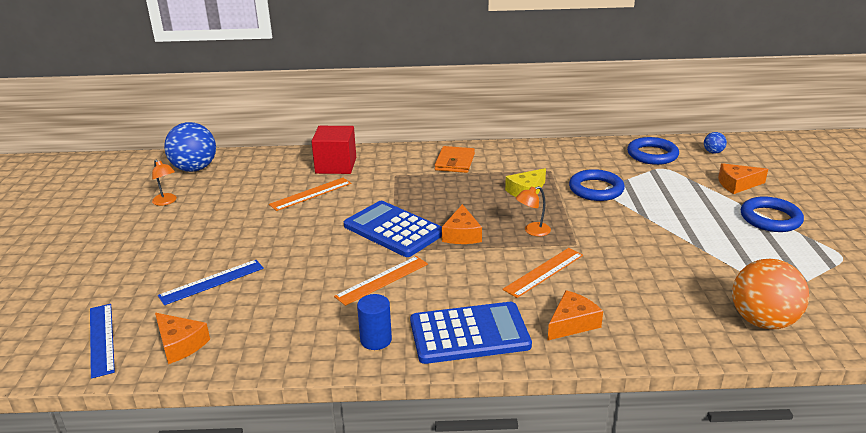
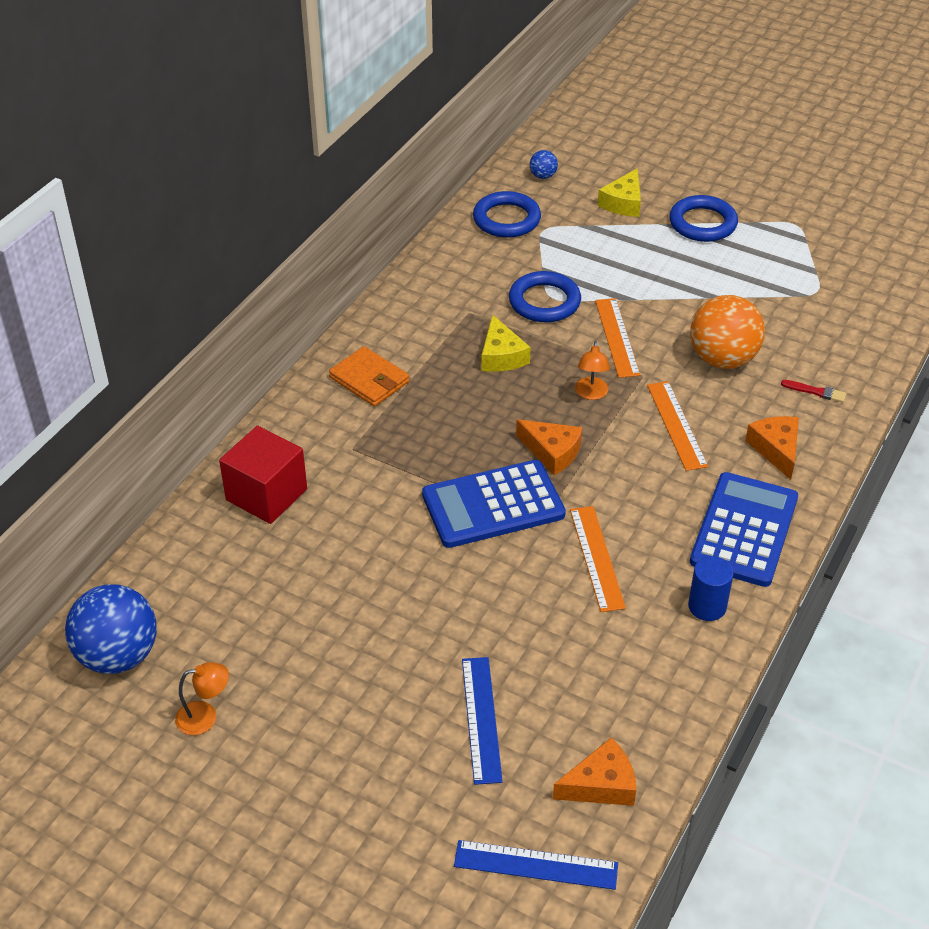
camera: 60 degrees left, 15 degrees up
orange ruler [269,178,351,211] -> orange ruler moved to [595,298,640,378]
orange cheese [718,163,768,194] -> yellow cheese [598,168,641,217]
orange ball [732,259,809,329] -> orange ball moved to [690,295,765,369]
none -> red brush [781,380,847,403]

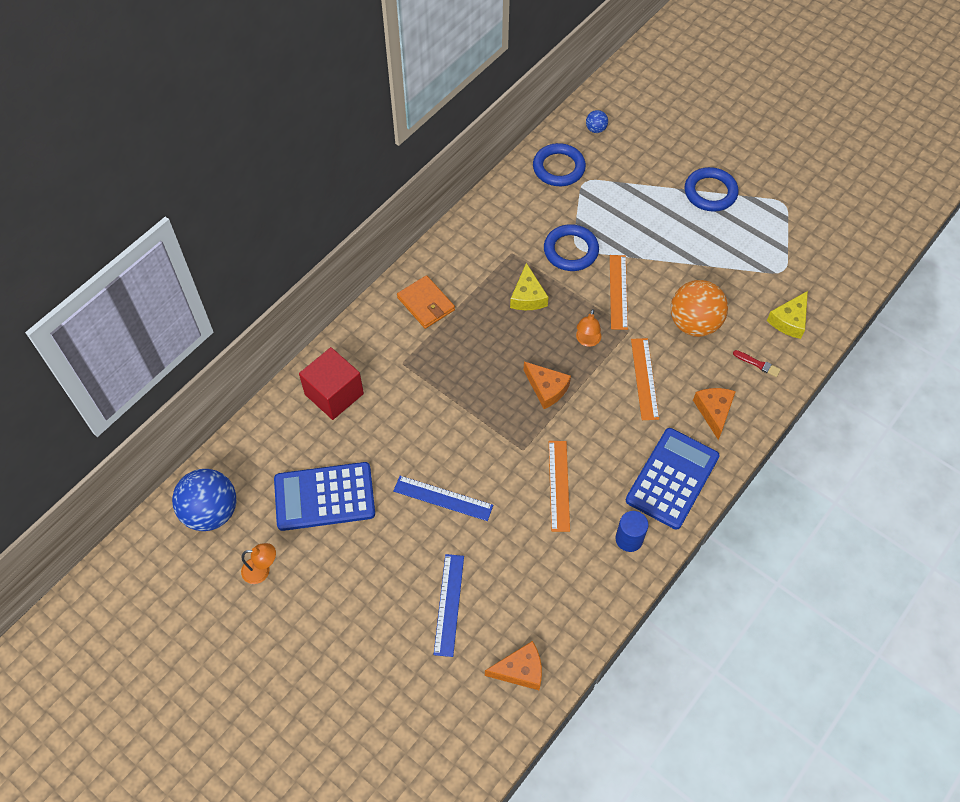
camera: 10 degrees right, 15 degrees up
blue calculator [422,460,566,548] -> blue calculator moved to [274,462,375,531]
blue ruler [454,840,618,890] -> blue ruler moved to [394,476,493,521]
yellow cheese [598,168,641,217] -> yellow cheese moved to [767,291,808,339]

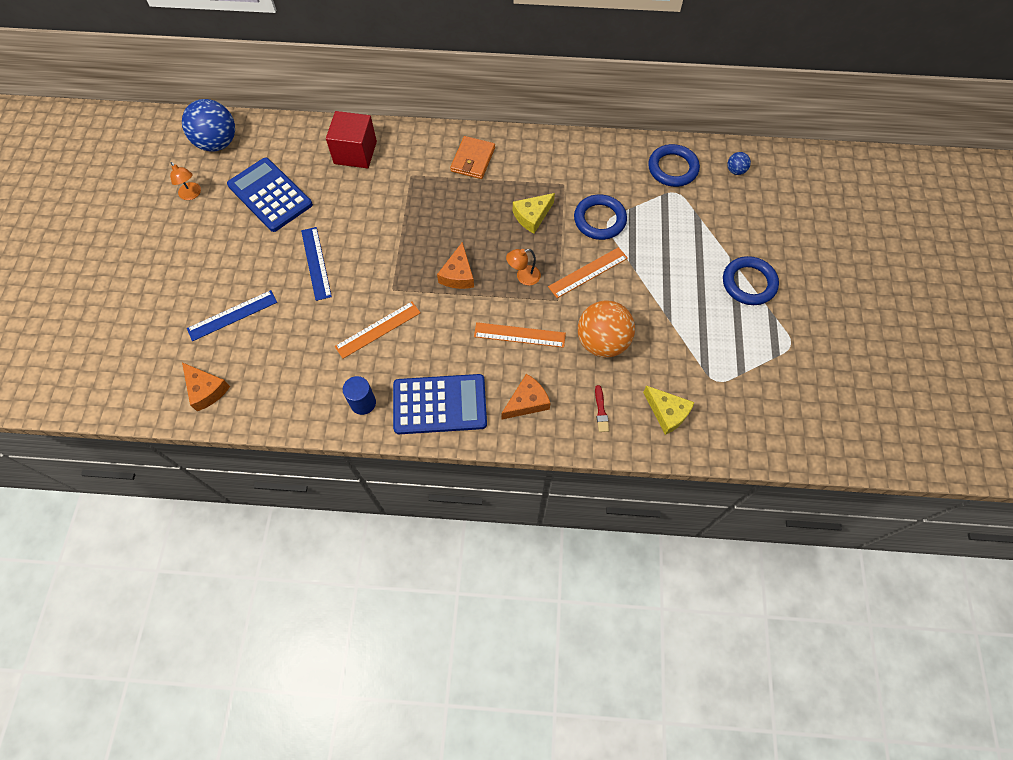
camera: 55 degrees right, 5 degrees up
orange ruler [631,338,659,420] -> orange ruler turned 45 degrees clockwise [474,322,566,348]
yellow cheese [767,291,808,339] -> yellow cheese turned 135 degrees counterclockwise [643,385,694,435]

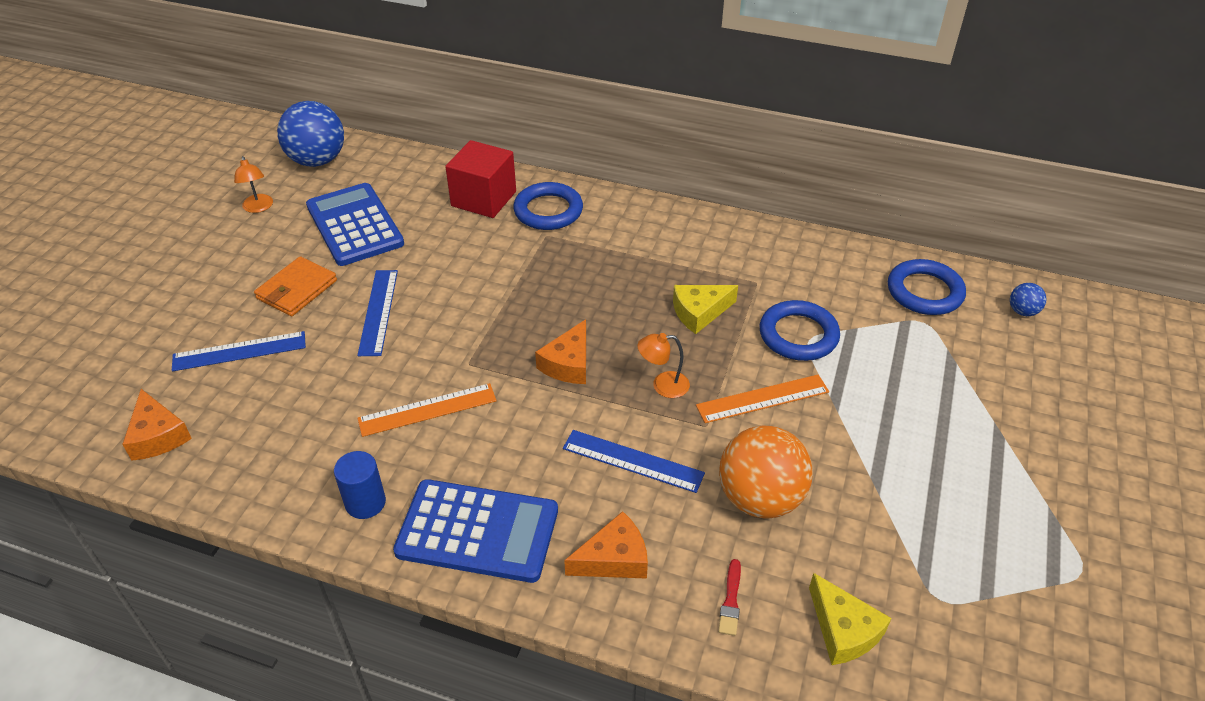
camera: 15 degrees right, 20 degrees down
orange wallet [450,136,495,179] -> orange wallet moved to [254,256,337,316]
orange ruler [474,322,566,348] -> blue ruler [563,430,705,493]
blue ring [723,256,779,305] -> blue ring moved to [513,182,583,230]

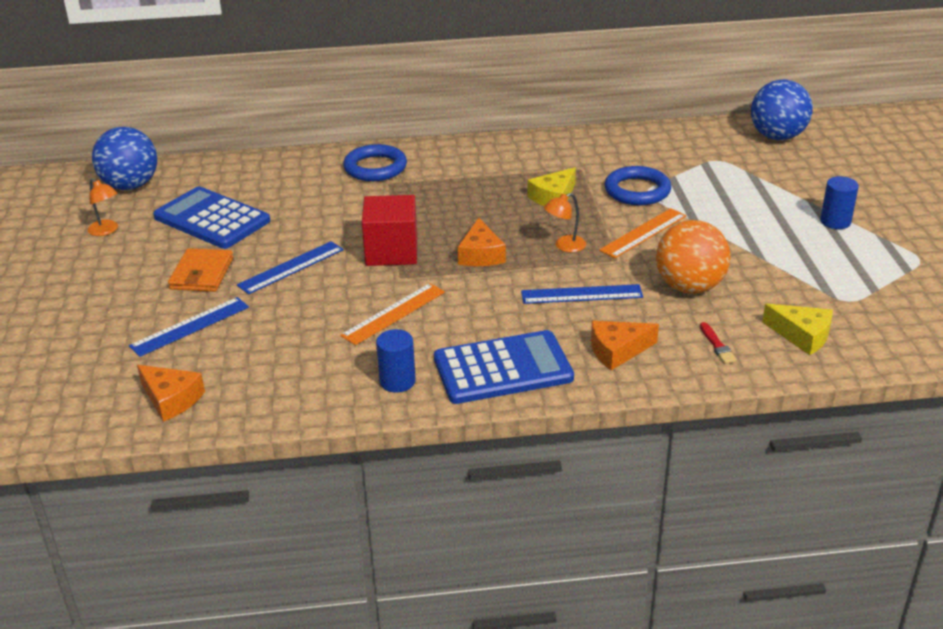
camera: 25 degrees left, 10 degrees down
blue ruler [357,270,398,356] -> blue ruler turned 75 degrees clockwise [237,241,344,294]
red cube [445,140,516,218] -> red cube moved to [362,195,417,266]
orange cheese [564,511,648,579] -> orange cheese turned 150 degrees counterclockwise [591,321,659,370]
blue ring [888,259,966,315] -> none
blue ball [1010,283,1047,316] -> blue ball [751,79,813,140], size x2.24
none -> blue cylinder [820,176,859,229]

